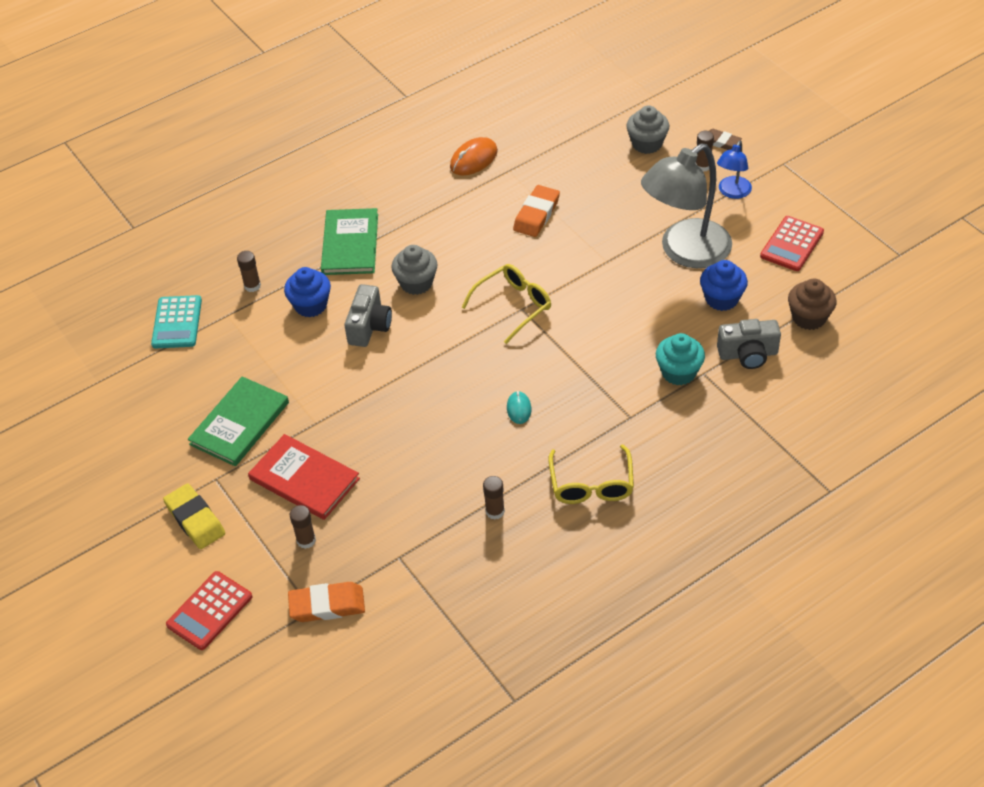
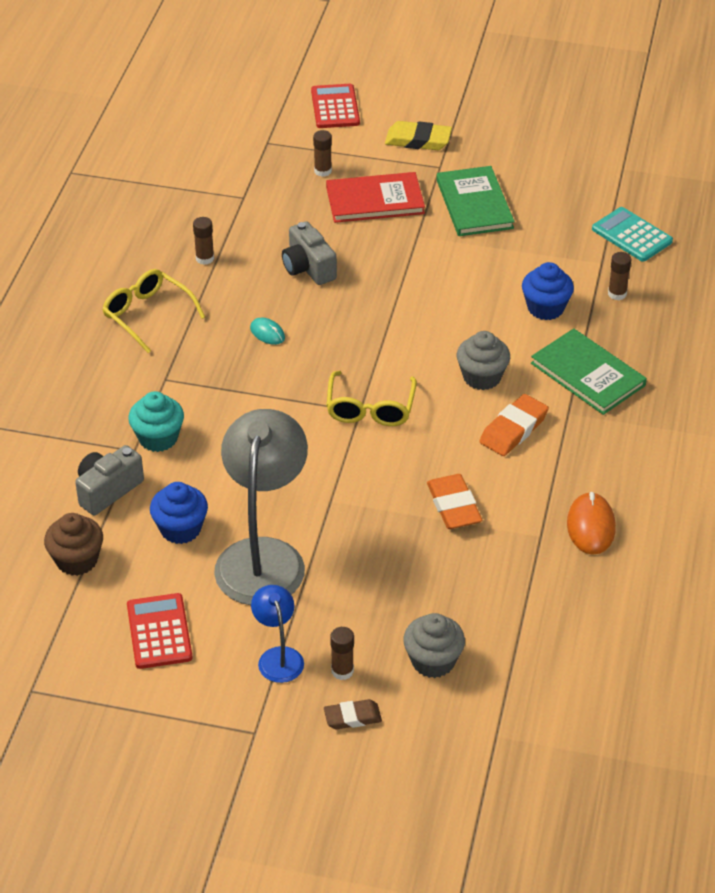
camera: 135 degrees right, 5 degrees down
orange eraser [288,582,365,622] -> orange eraser moved to [479,394,549,456]
grey camera [344,284,392,347] -> grey camera moved to [282,221,337,285]

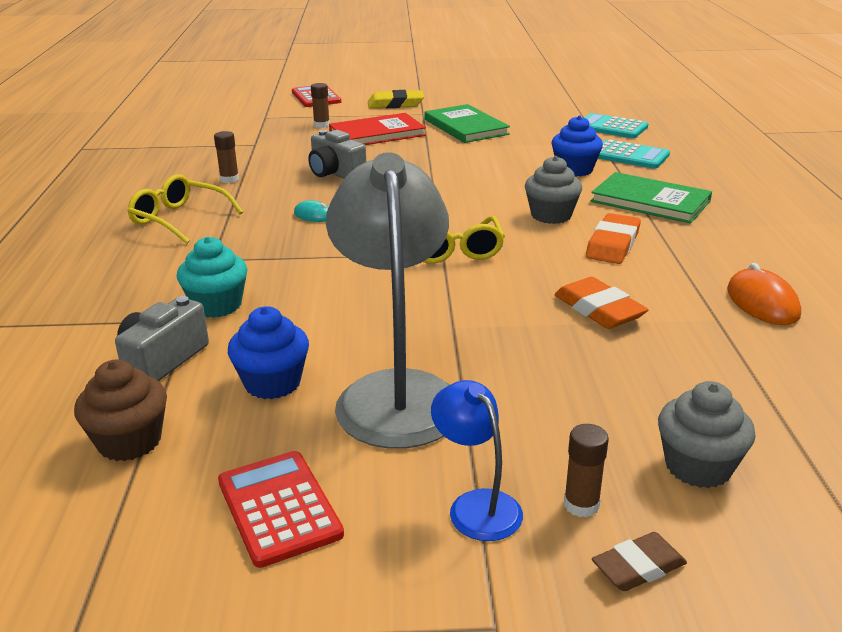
camera: 15 degrees left, 15 degrees down
brown glue stick [608,252,631,300] -> turquoise calculator [598,139,670,169]

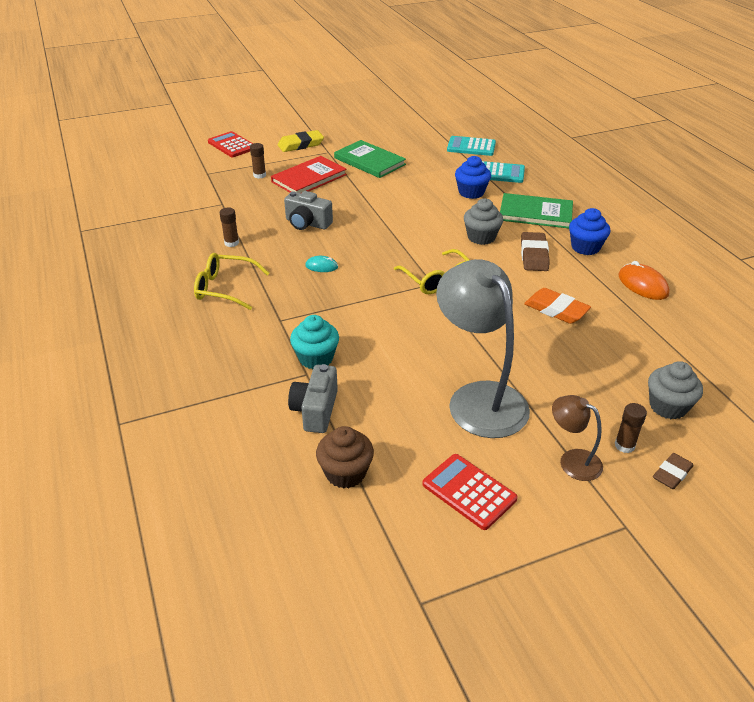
camera: 20 degrees left, 10 degrees up
blue cupcake [228,306,309,399] -> blue cupcake moved to [569,208,611,255]
blue lamp [431,380,523,541] -> brown lamp [552,395,603,481]
orange eraser [586,213,641,264] -> brown eraser [521,232,550,271]

